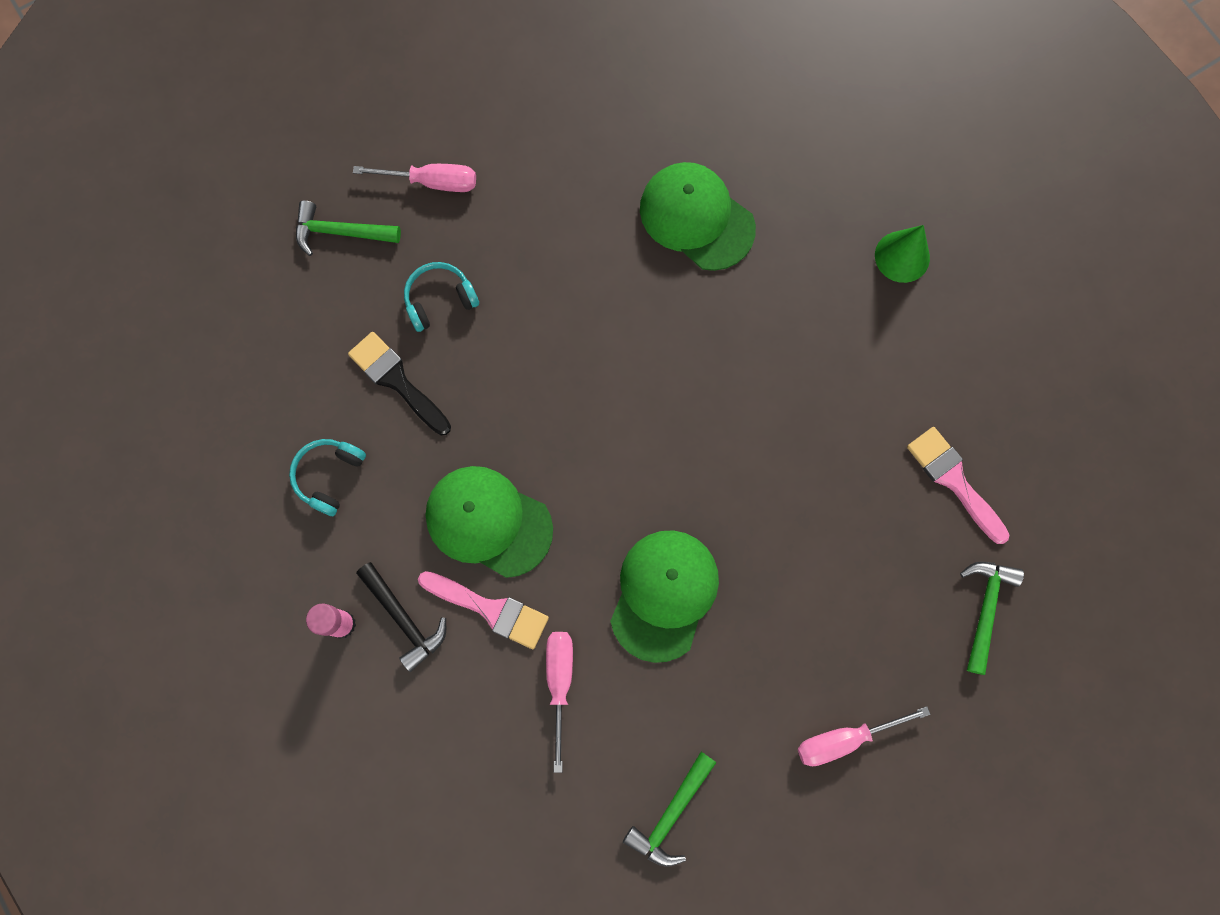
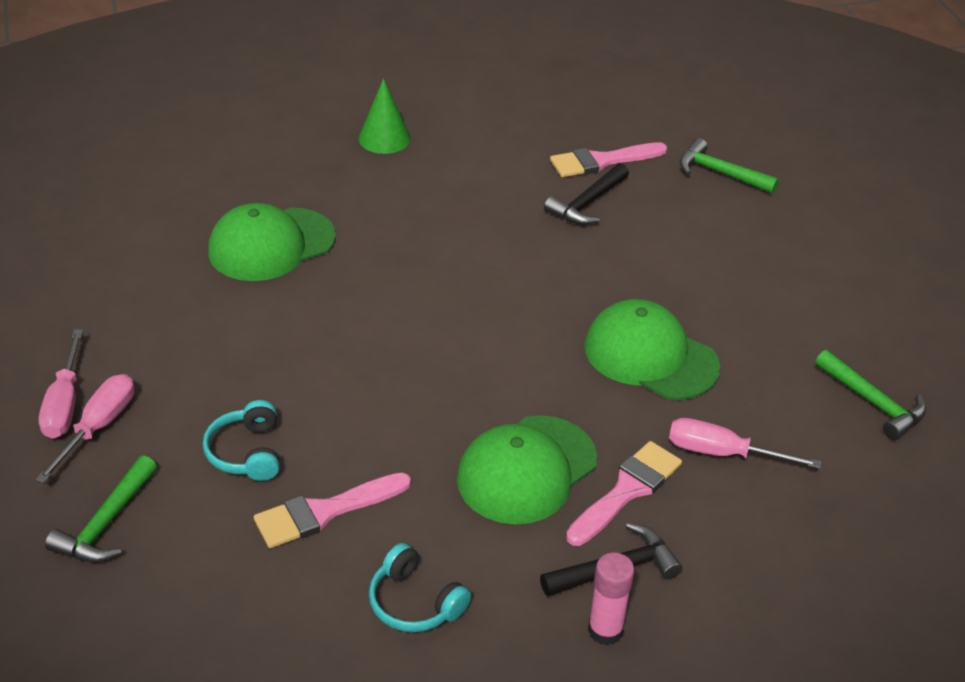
camera: 75 degrees left, 35 degrees down
black brush [348,332,451,435] -> pink brush [254,473,411,548]
pink screwdriver [798,706,930,766] -> pink screwdriver moved to [39,329,83,439]
none -> black hammer [544,163,629,225]

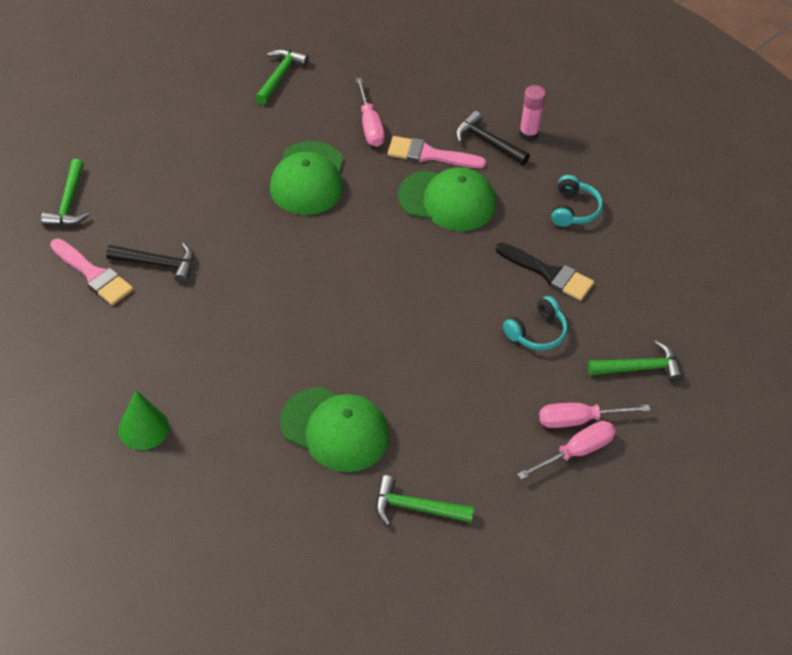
camera: 120 degrees left, 10 degrees up
pink brush [254,473,411,548] -> black brush [496,243,594,301]
none -> green hammer [376,475,474,526]

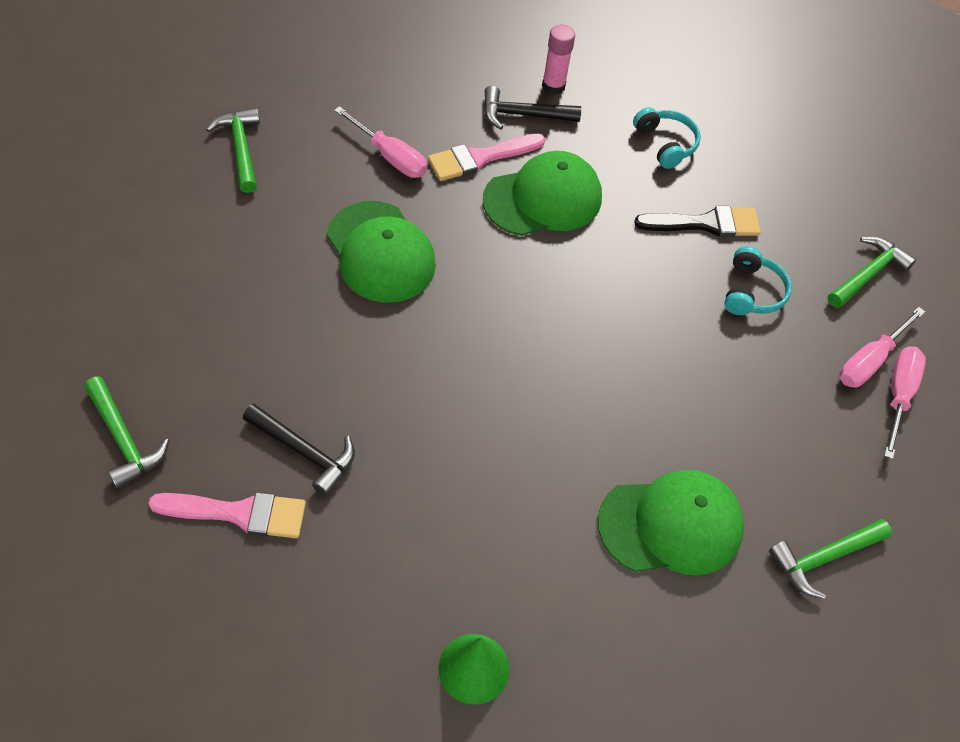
camera: 40 degrees left, 5 degrees up
black hammer [106,243,194,283] -> black hammer turned 60 degrees clockwise [243,404,355,496]

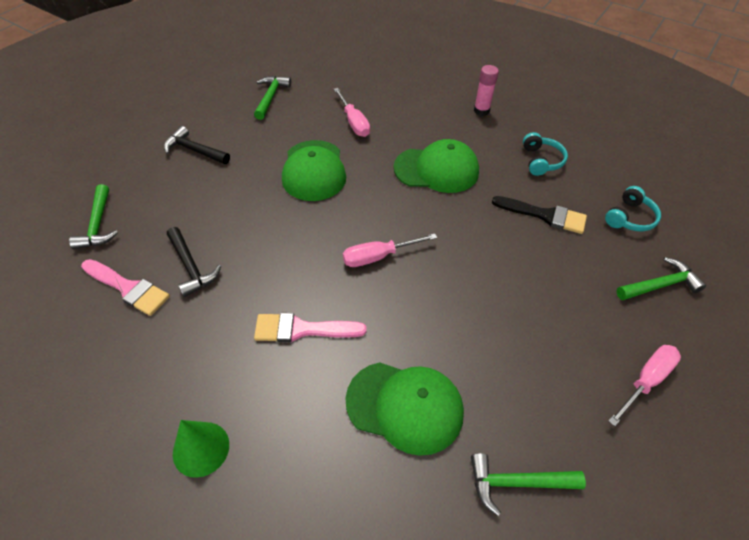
camera: 30 degrees right, 5 degrees down
pink brush [428,134,545,181] -> pink brush moved to [254,313,367,342]
black hammer [484,86,581,130] -> black hammer moved to [164,126,230,164]
turquoise headphones [724,246,792,315] -> turquoise headphones moved to [605,186,661,232]
pink screwdriver [839,307,925,388] -> pink screwdriver moved to [343,233,437,267]

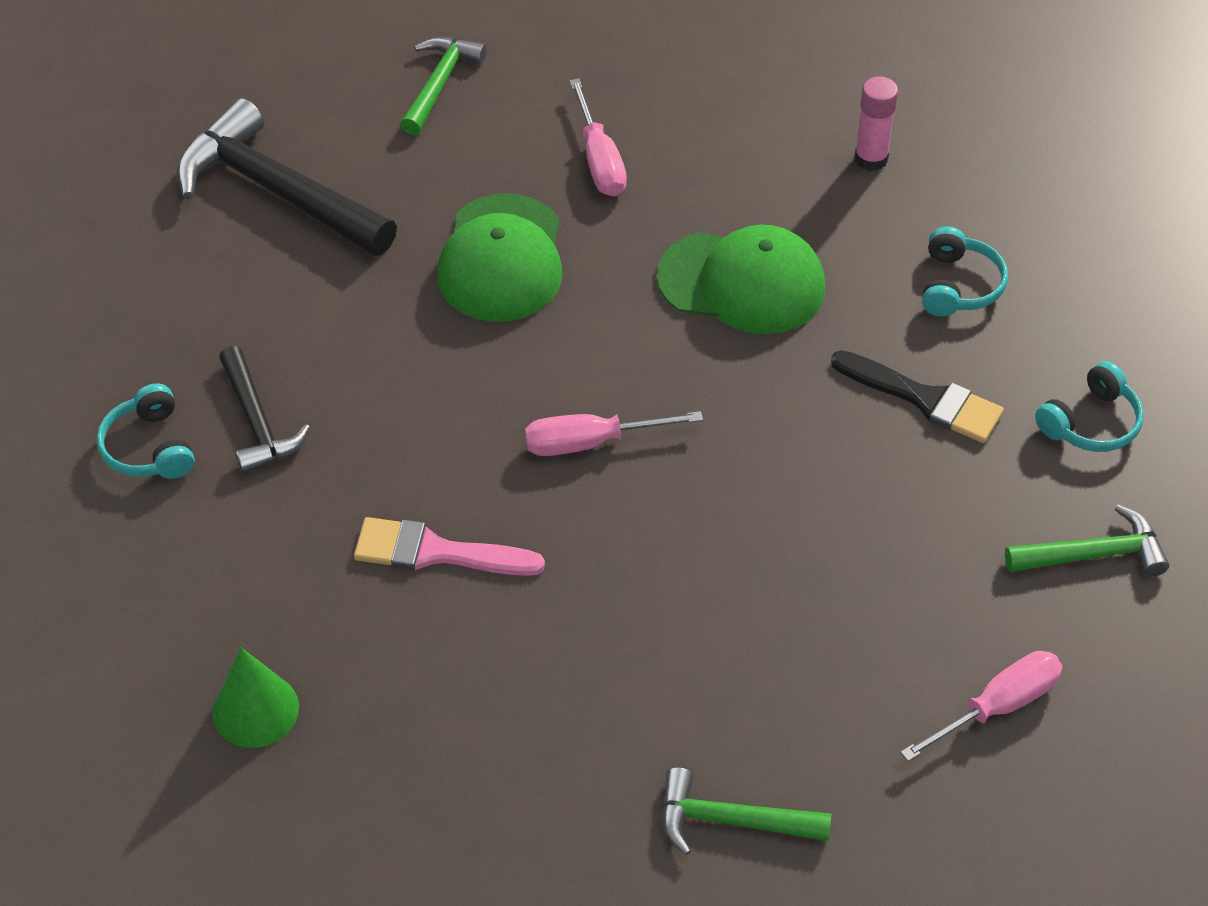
camera: 10 degrees right, 0 degrees up
green hammer [69,184,118,249] -> none
pink brush [81,259,170,316] -> turquoise headphones [96,384,195,479]
black hammer [164,126,230,164] -> black hammer [177,98,397,256], size x1.76
green cap [345,362,464,456] -> none

